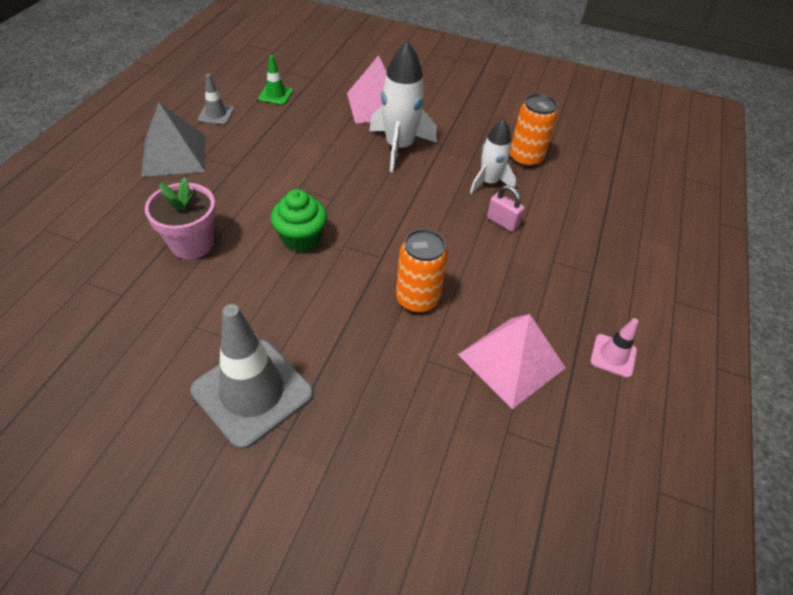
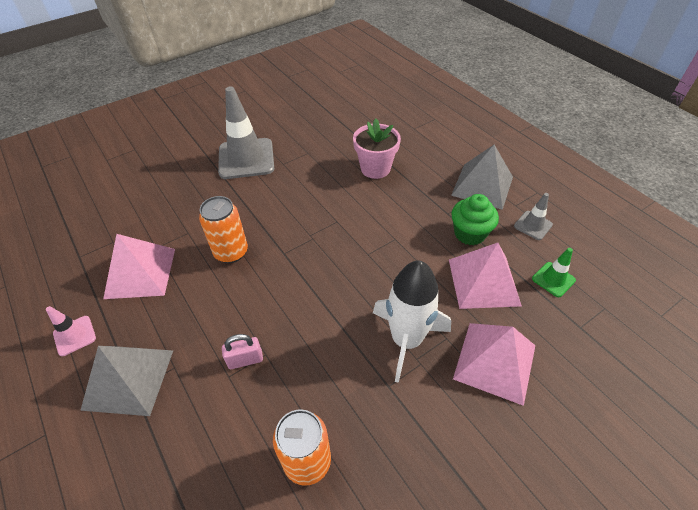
camera: 130 degrees right, 0 degrees up
green cupcake [271,189,327,253] -> green cupcake moved to [451,194,499,245]
white rocket [470,119,516,194] -> none
none -> grey pyramid [80,346,173,416]
none -> pink pyramid [449,243,522,309]

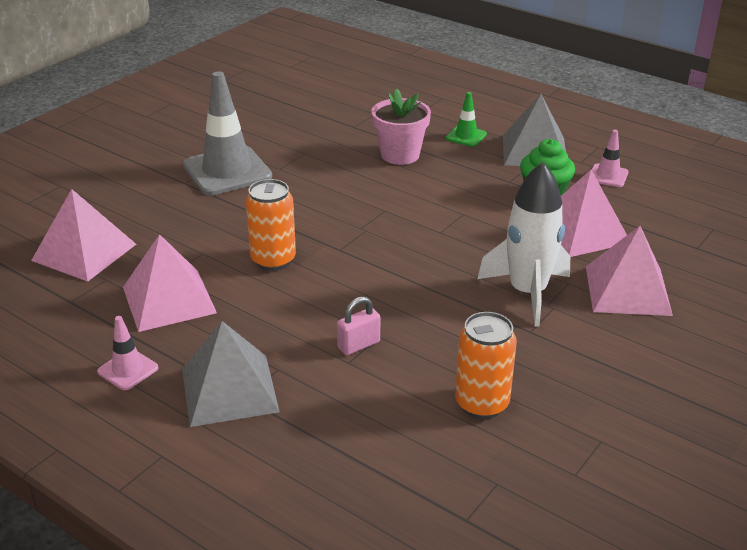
camera: 20 degrees left, 15 degrees down
grey traffic cone [514,193,553,240] -> pink traffic cone [592,130,628,187]
green traffic cone [532,248,576,297] -> green traffic cone moved to [446,92,487,147]
none -> pink pyramid [31,189,136,282]

